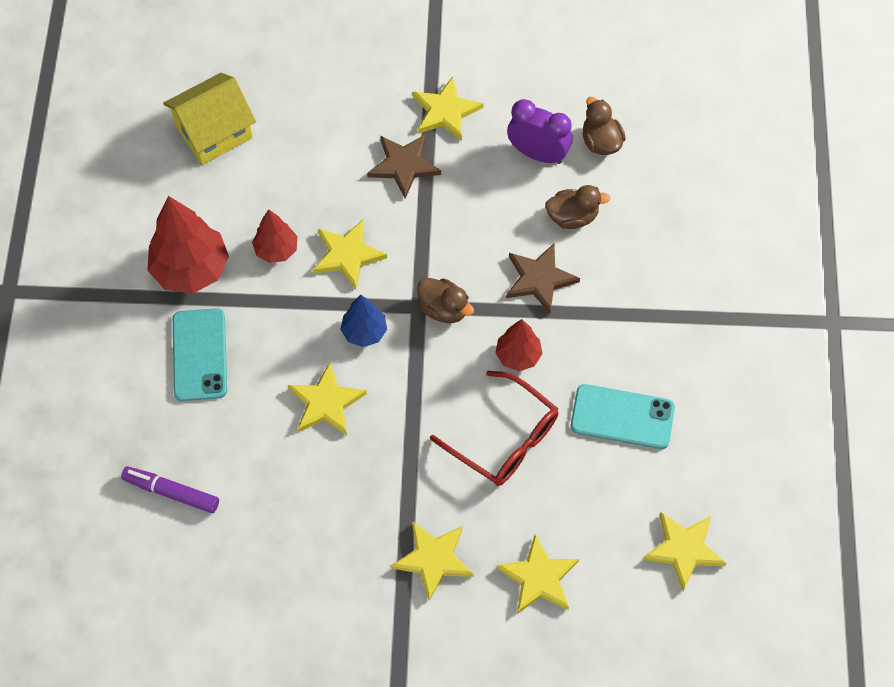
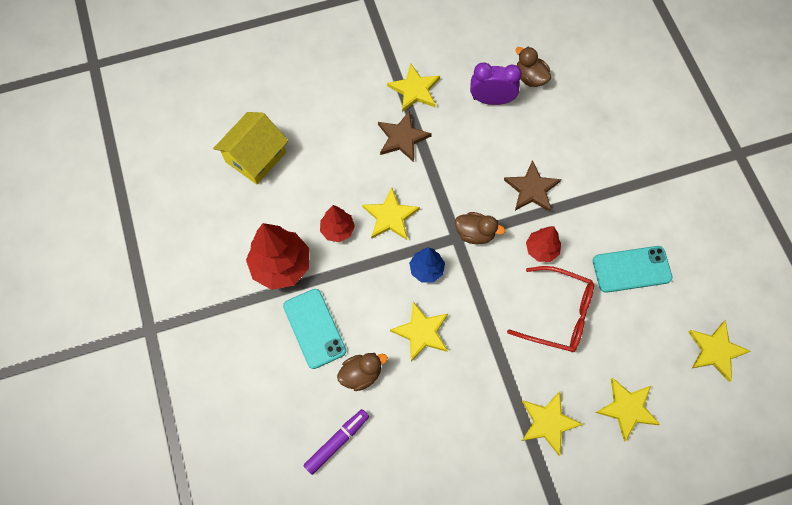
camera: 20 degrees left, 5 degrees up
purple marker [121,466,219,513] -> purple marker turned 135 degrees clockwise [303,409,369,475]
brown duck [545,185,611,229] -> brown duck moved to [337,353,388,391]

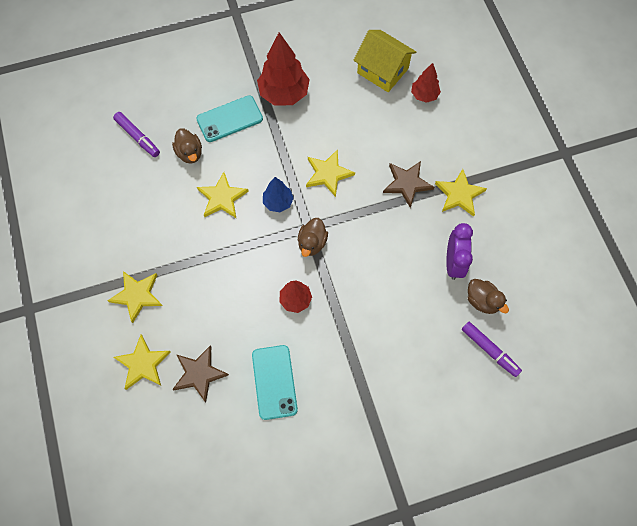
camera: 90 degrees right, 0 degrees up
red tree [320,205,355,242] -> red tree moved to [411,63,441,103]
brown star [504,160,561,212] -> brown star moved to [172,345,229,402]
red glasses [507,266,594,352] -> none
brown duck [515,47,551,87] -> brown duck turned 90 degrees clockwise [468,279,509,314]
yellow star [688,320,750,382] -> none
none -> purple marker [462,322,522,377]

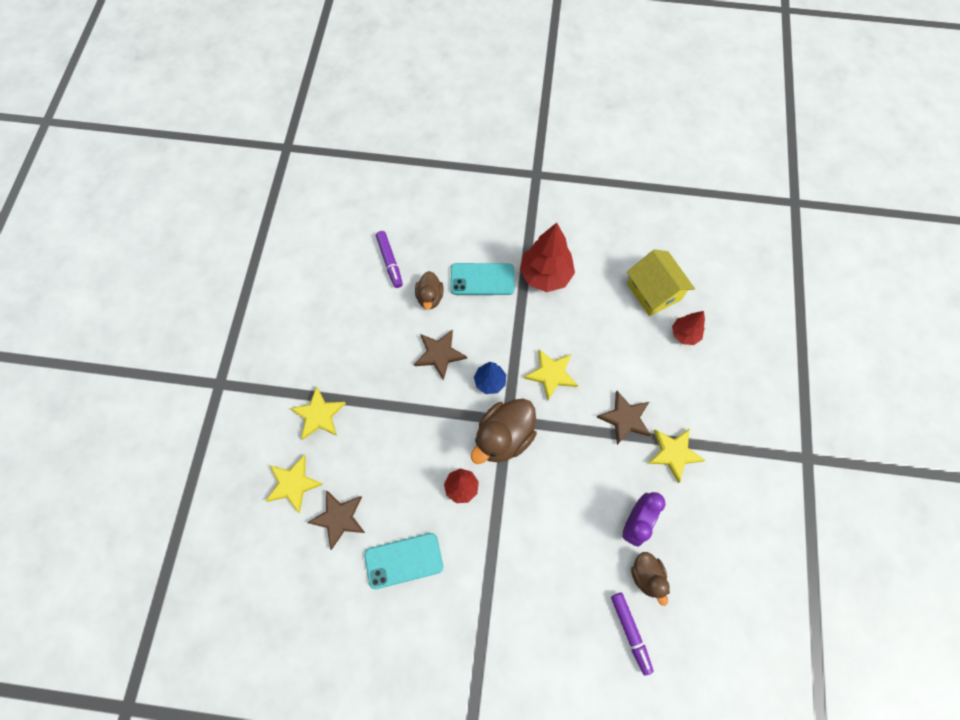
camera: 25 degrees right, 0 degrees up
yellow star [197,172,249,218] -> brown star [414,329,467,381]
turquoise phone [252,345,298,420] -> turquoise phone turned 60 degrees clockwise [364,533,443,589]
brown duck [298,218,328,257] -> brown duck [471,398,537,464], size x1.73

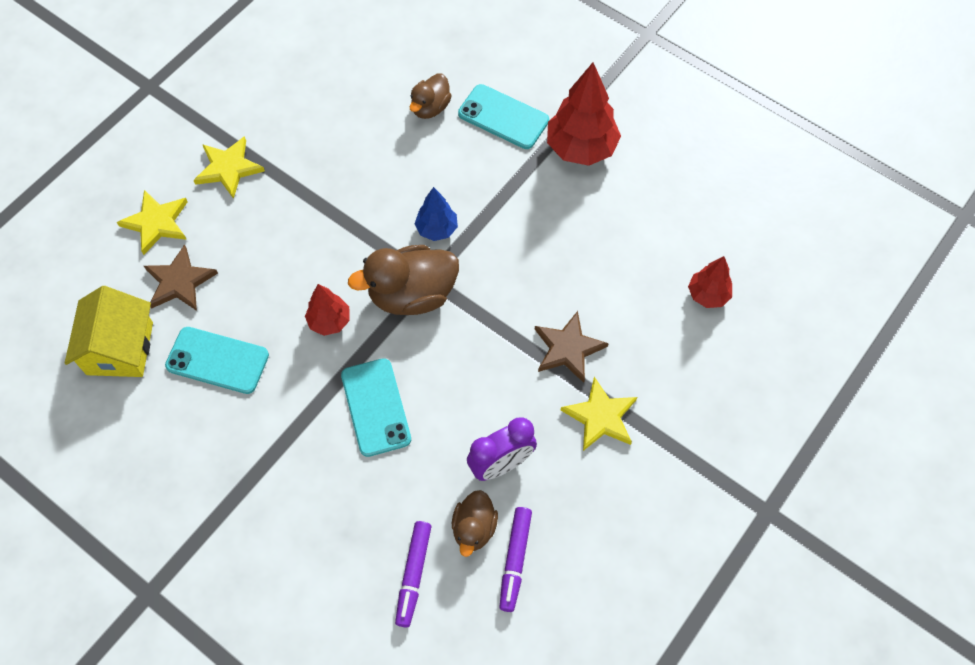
camera: 30 degrees right, 5 degrees down
purple marker [376,231,403,288] -> purple marker moved to [499,507,532,612]
brown star [414,329,467,381] -> none
yellow star [524,349,578,400] -> none
yellow house [627,249,695,316] -> yellow house moved to [65,286,153,377]
none -> turquoise phone [341,358,411,457]

